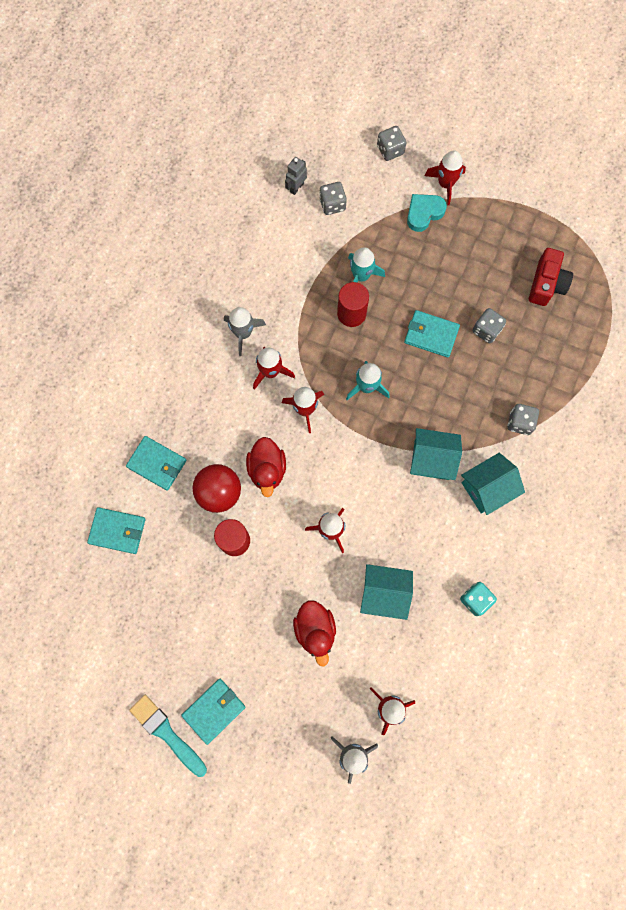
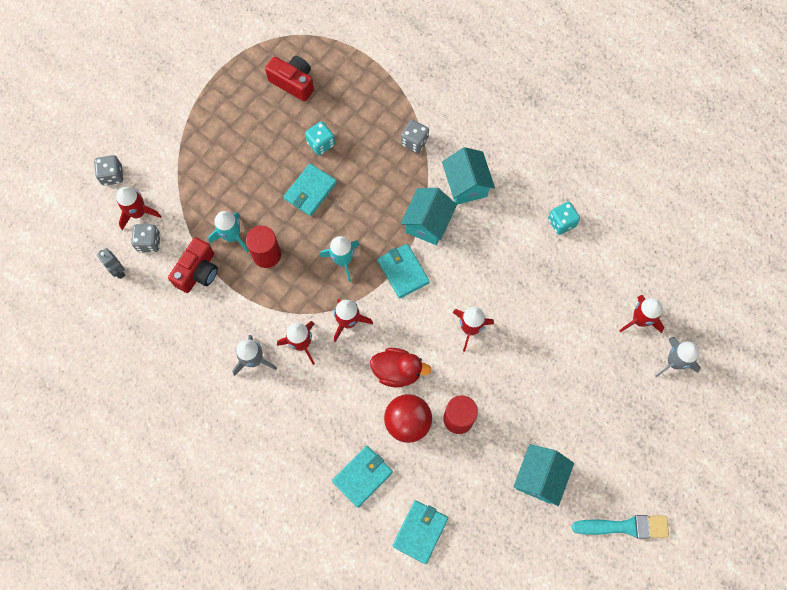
camera: 75 degrees left, 5 degrees down
turquoise brush [129,695,207,777] -> turquoise brush turned 150 degrees counterclockwise [572,515,669,539]
turquoise wallet [181,679,246,745] -> turquoise wallet moved to [378,244,430,299]
red duck [293,600,336,666] -> none
turquoise house [360,564,413,620] -> turquoise house moved to [513,444,574,506]
turquoise heart [407,194,447,232] -> none
red rocket [424,151,466,205] -> red rocket moved to [116,187,161,230]
grey dice [473,308,506,343] -> turquoise dice [305,121,335,155]
none -> red camera [168,237,218,293]

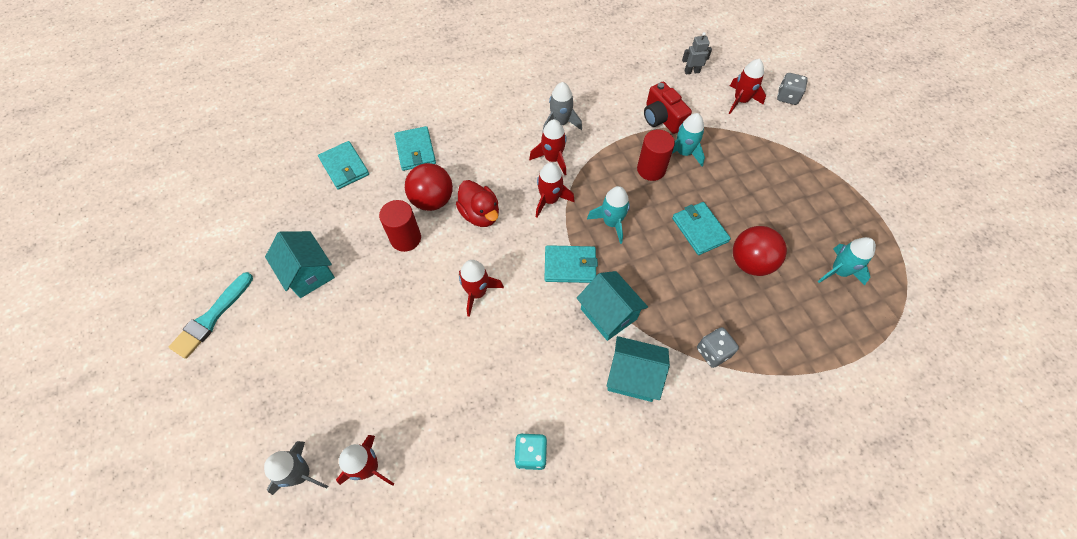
camera: 120 degrees right, 10 degrees down
grey dice [131,224,160,252] -> none
red camera [265,56,314,102] -> turquoise rocket [818,237,876,285]
turquoise dice [305,121,335,155] -> red ball [733,226,787,276]
red duck [370,348,431,388] -> red duck turned 75 degrees counterclockwise [456,180,499,227]

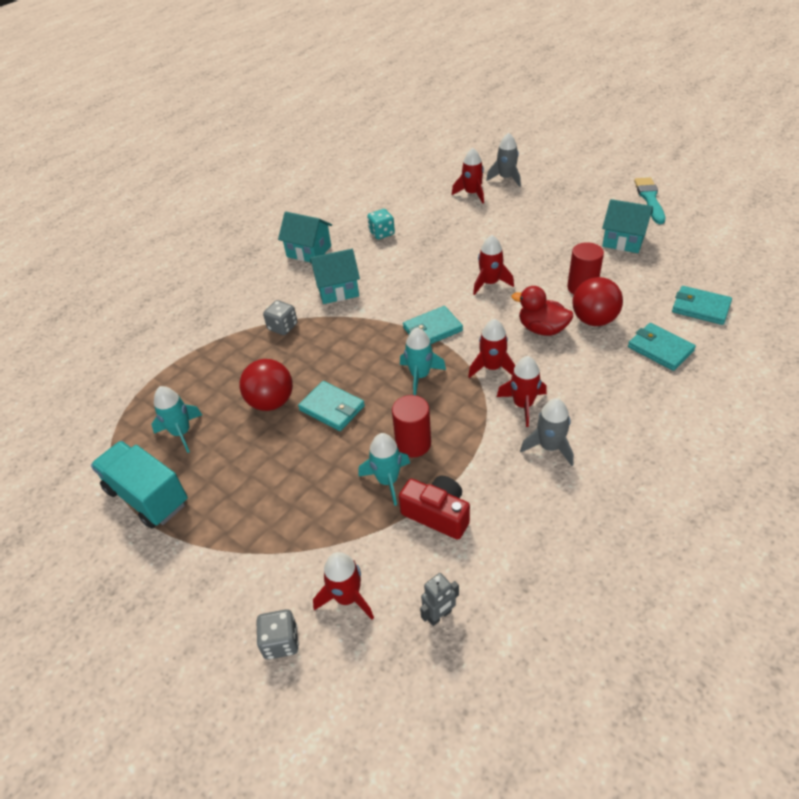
camera: 155 degrees right, 15 degrees down
turquoise house [577,271,648,341] -> turquoise house moved to [278,212,332,262]
none -> turquoise truck [91,441,188,529]

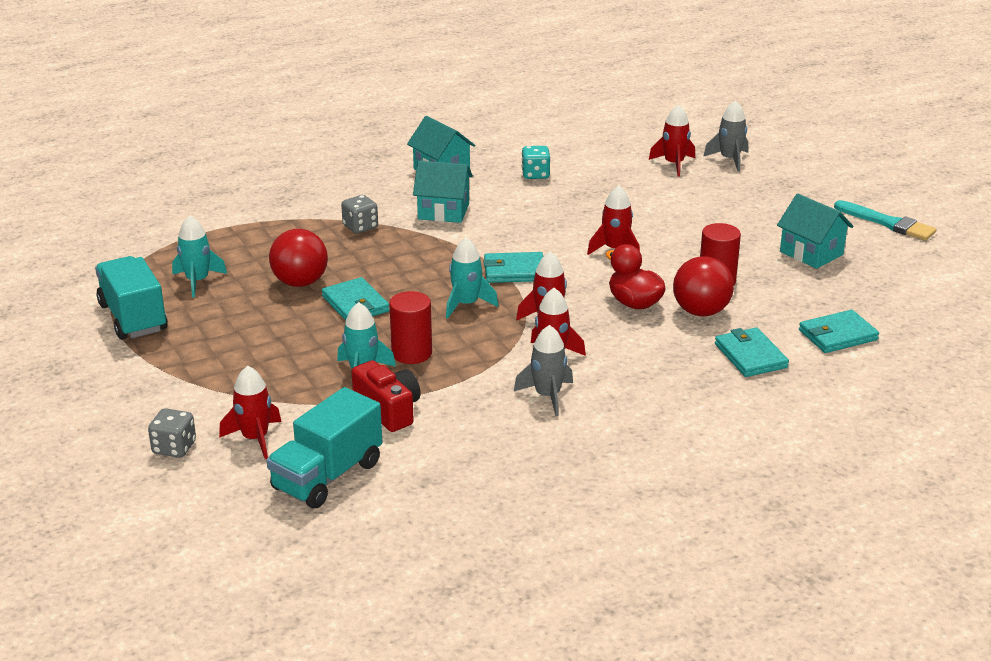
camera: 20 degrees right, 15 degrees down
grey robot [420,573,459,626] -> turquoise truck [266,387,382,508]
turquoise brush [634,177,665,224] -> turquoise brush turned 105 degrees clockwise [834,200,937,241]
turquoise wallet [672,286,732,325] -> turquoise wallet turned 75 degrees counterclockwise [799,310,879,353]

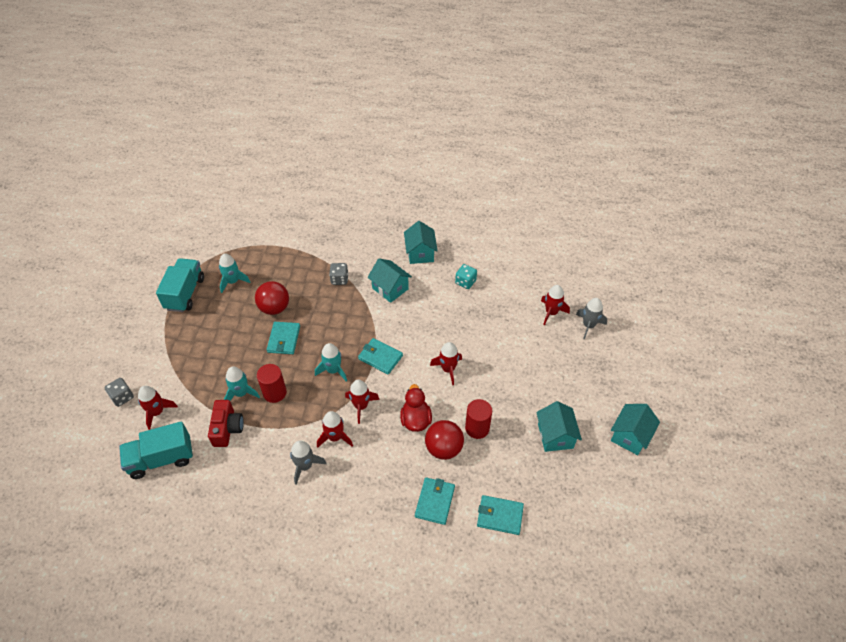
camera: 35 degrees right, 20 degrees up
turquoise brush [834,200,937,241] -> turquoise house [611,404,660,455]

